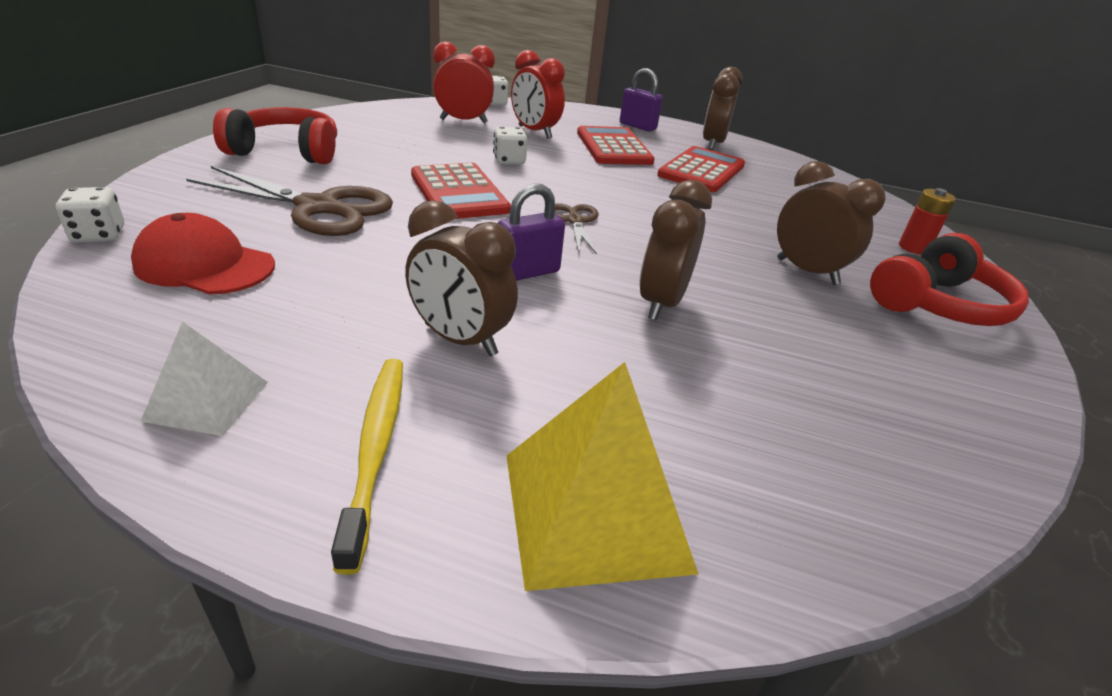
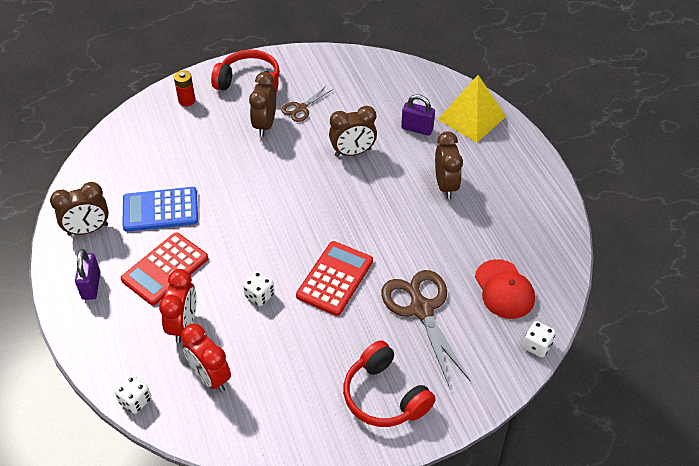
camera: 125 degrees left, 15 degrees up
white pyramid [140,321,268,436] -> none
yellow toothbrush [331,359,403,574] -> none
purple padlock [498,183,565,281] -> purple padlock moved to [401,94,435,136]
brown scissors [554,203,598,255] -> brown scissors moved to [281,86,333,122]
red calculator [657,146,745,192] -> blue calculator [122,187,198,232]

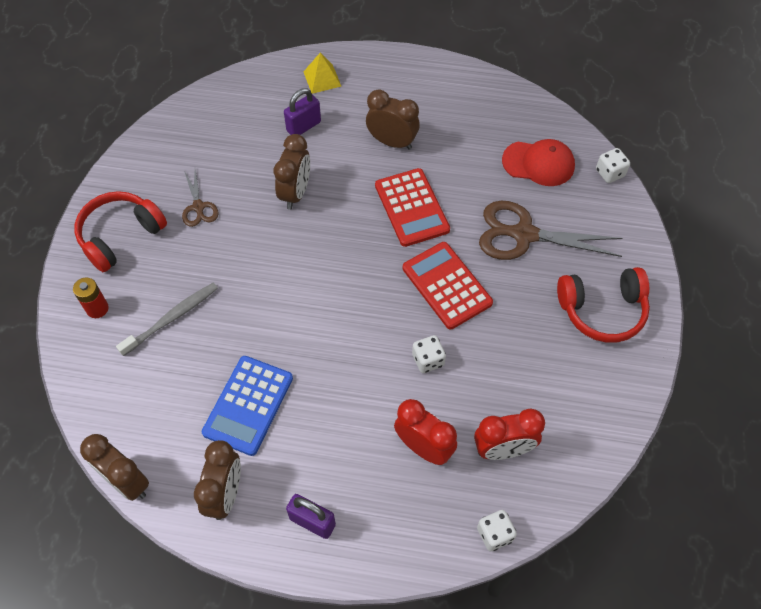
camera: 60 degrees left, 10 degrees up
red calculator [121,233,208,305] -> red calculator moved to [375,168,450,247]
brown clock [249,72,276,137] -> brown clock moved to [80,434,149,501]
yellow pyramid [438,75,506,143] -> yellow pyramid [304,53,341,94], size x0.57
none -> grey toothbrush [116,283,218,356]

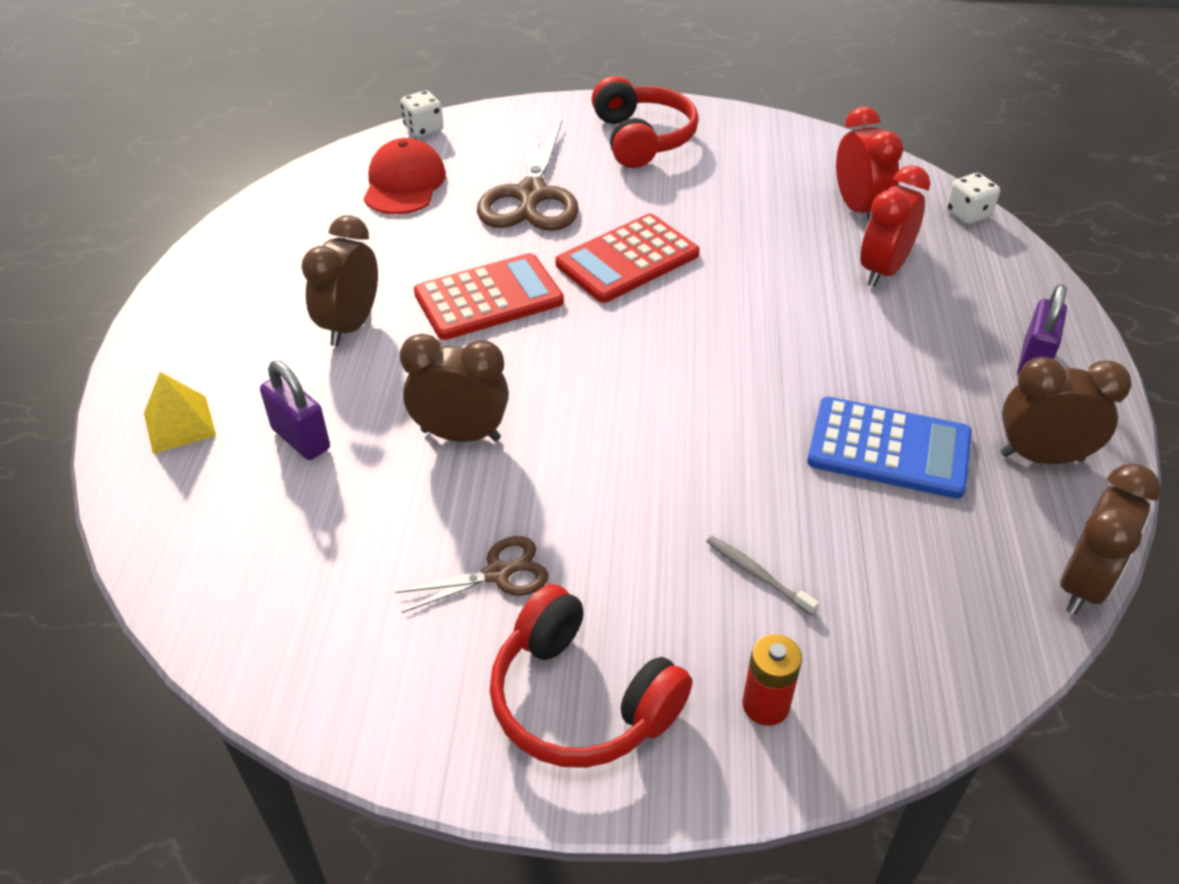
camera: 95 degrees left, 15 degrees down
grey toothbrush [116,283,218,356] -> grey toothbrush [706,536,819,615], size x0.60
white dice [412,335,446,373] -> none

